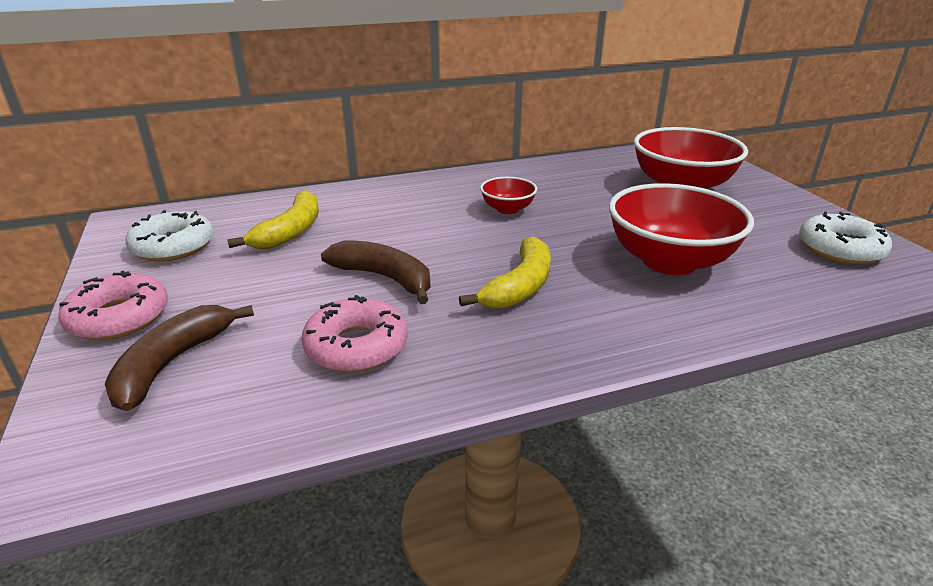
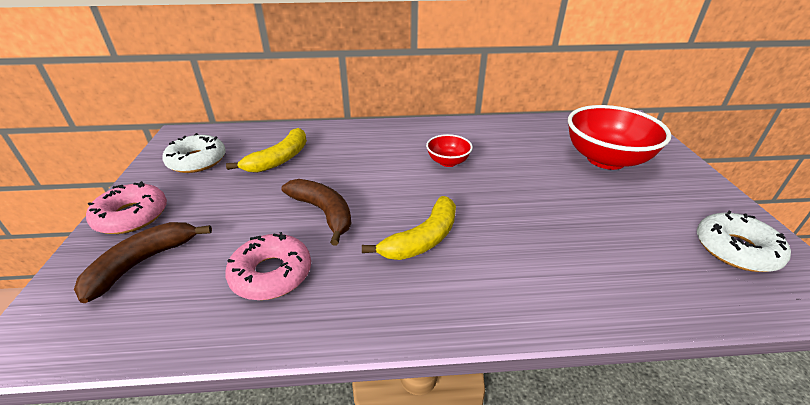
camera: 15 degrees right, 5 degrees up
red bowl [609,183,754,275] -> none

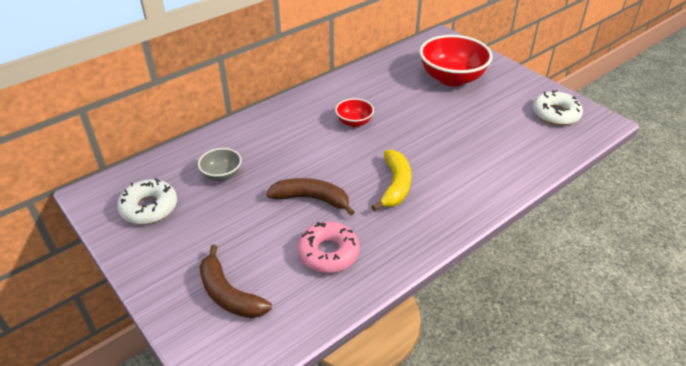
camera: 35 degrees left, 5 degrees up
brown banana [74,222,212,303] -> brown banana turned 45 degrees counterclockwise [199,245,272,318]
pink donut [86,181,167,234] -> none
yellow banana [226,128,307,173] -> grey bowl [198,148,242,181]

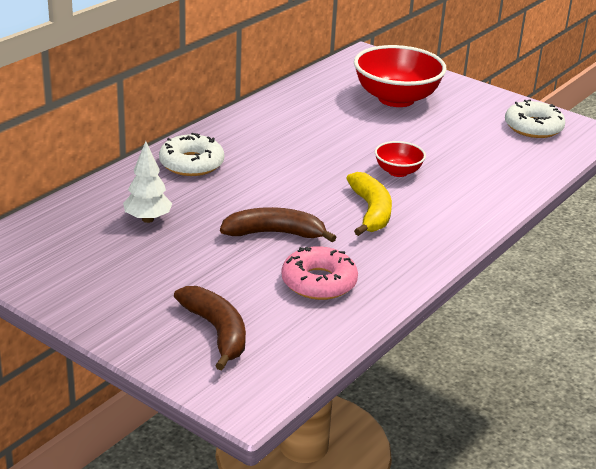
camera: 15 degrees left, 10 degrees down
white donut [117,178,177,224] -> white donut moved to [159,133,224,176]
grey bowl [198,148,242,181] -> white tree [123,141,172,223]
brown banana [199,245,272,318] -> brown banana turned 150 degrees counterclockwise [174,286,246,370]
red bowl [335,98,374,127] -> red bowl moved to [375,141,426,177]

